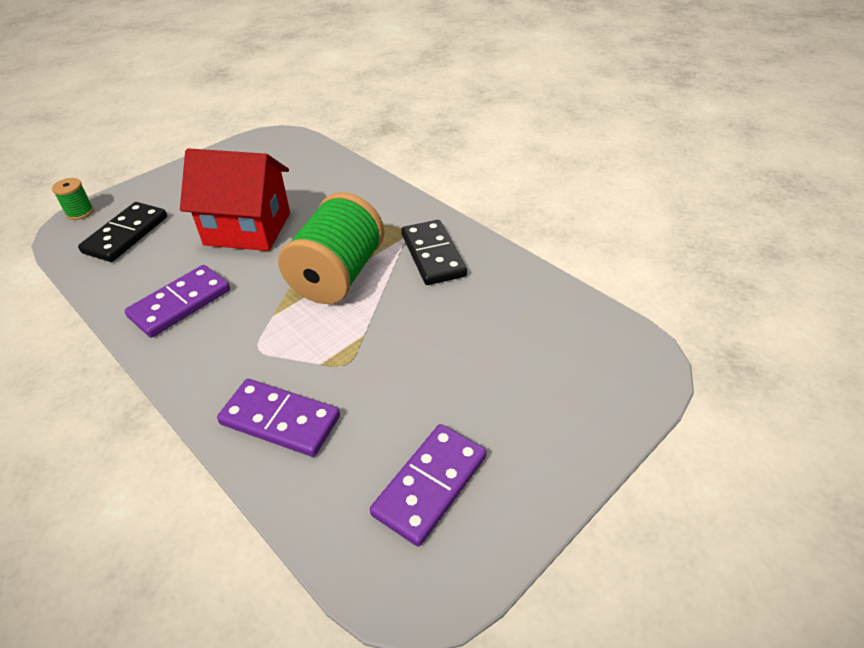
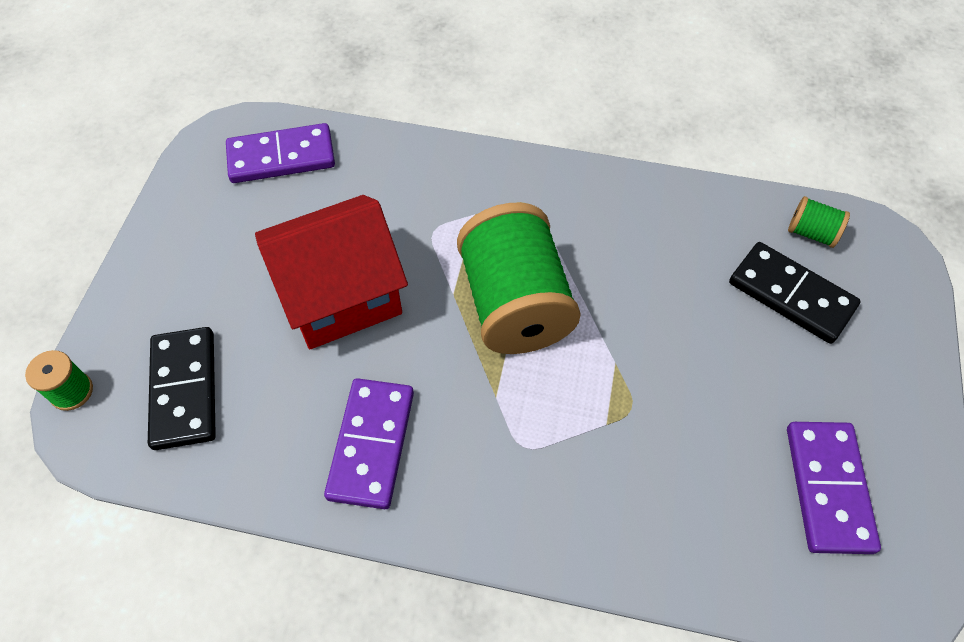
camera: 35 degrees left, 15 degrees up
purple domino [217,379,340,457] -> purple domino moved to [226,123,335,183]
black domino [401,220,467,285] -> black domino moved to [729,242,861,344]
none -> green spool [788,196,850,248]

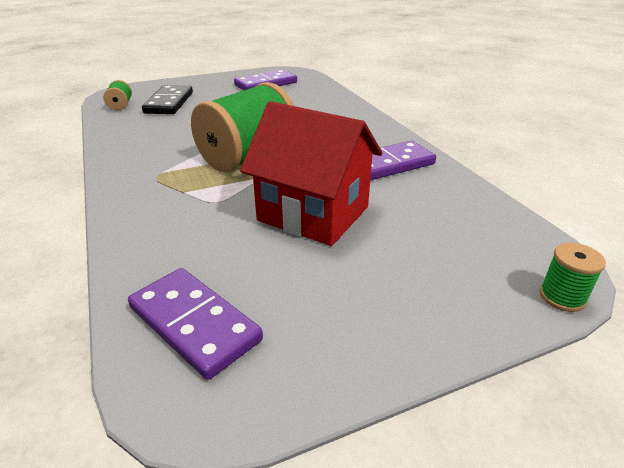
camera: 125 degrees left, 25 degrees down
black domino [148,327,216,450] -> none

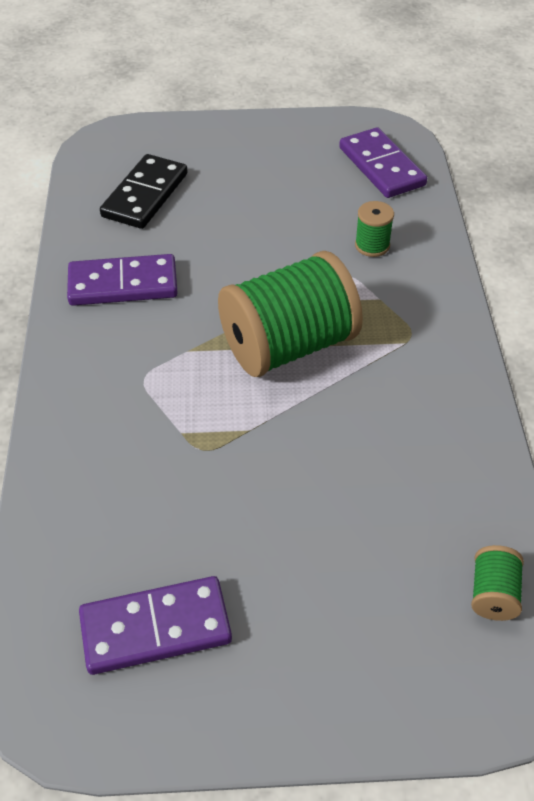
camera: 160 degrees left, 15 degrees up
black domino [142,85,193,114] -> black domino moved to [100,154,188,229]
red house [240,101,382,246] -> none
green spool [540,243,606,312] -> green spool moved to [355,201,394,257]

